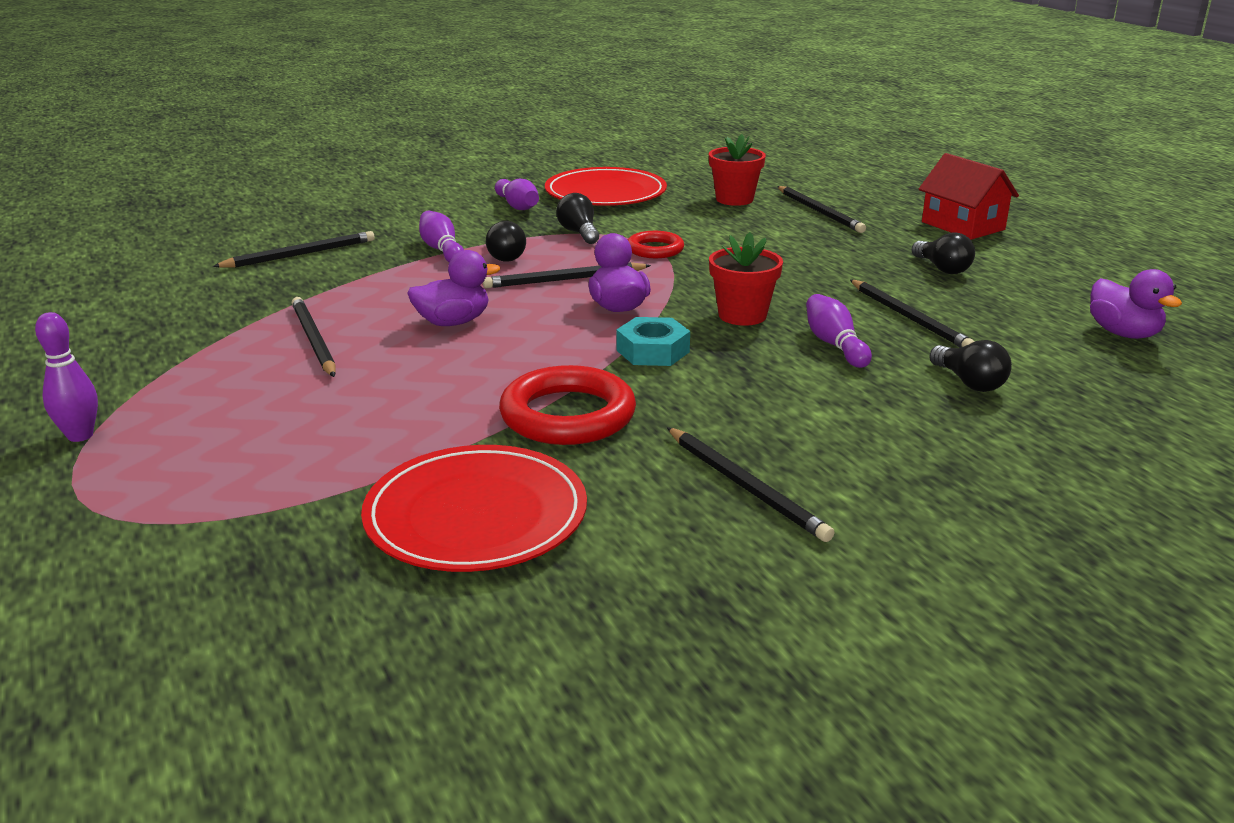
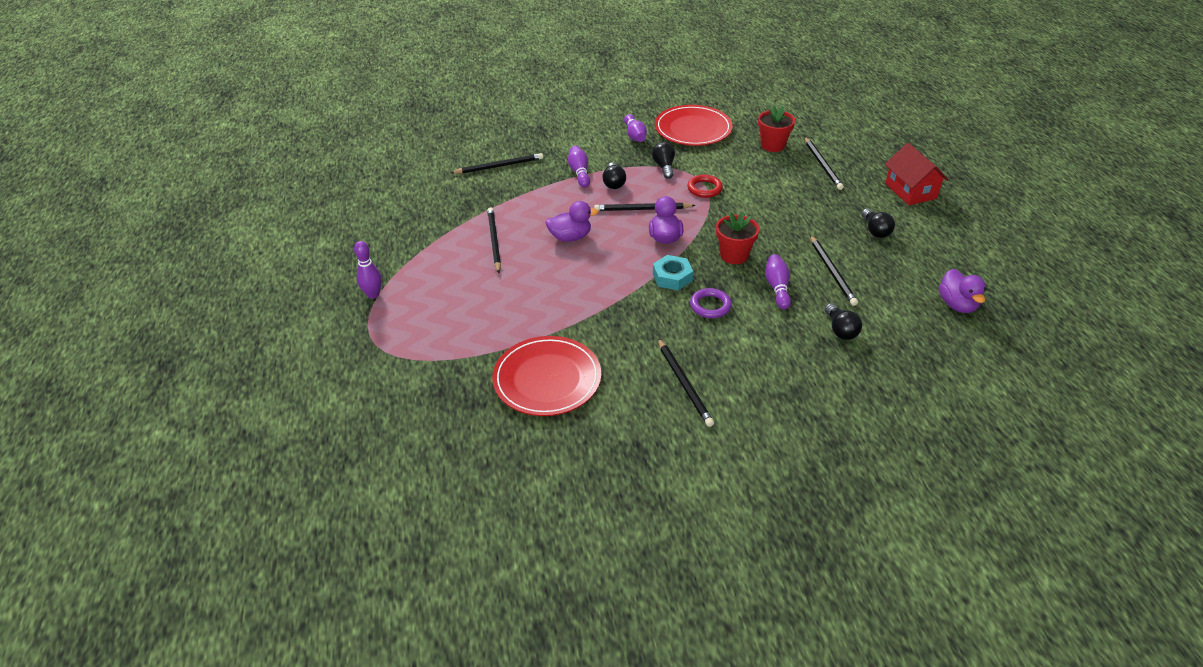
camera: 15 degrees right, 15 degrees up
red ring [499,365,636,445] -> none
none -> purple ring [690,288,732,318]

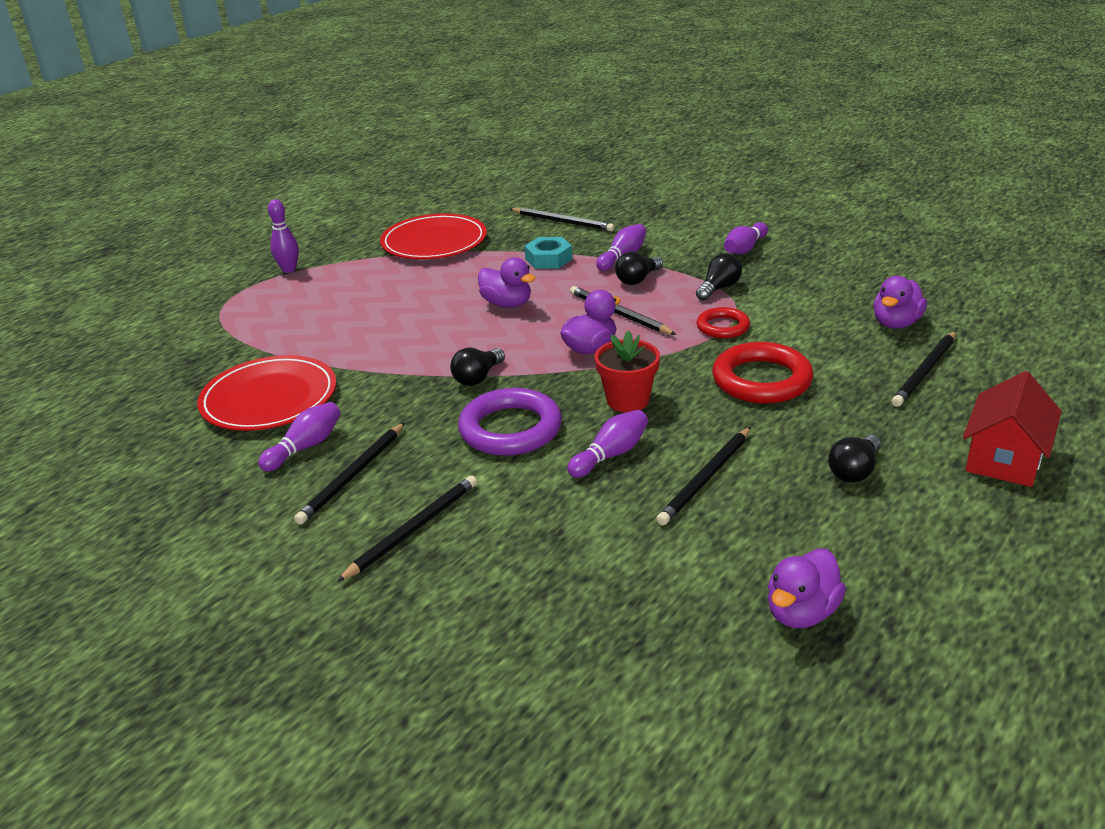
camera: 50 degrees right, 10 degrees down
black pencil [487,207,501,273] -> black pencil moved to [337,475,477,582]
turquoise nut [653,255,693,290] -> turquoise nut moved to [524,237,573,269]
red plate [655,105,733,146] -> red plate moved to [380,213,487,259]
purple ring [690,288,732,318] -> purple ring [458,388,562,456], size x1.72
red flower pot [758,106,795,152] -> purple duck [873,276,927,329]
black light bulb [825,303,862,340] -> black light bulb moved to [450,348,505,386]
none -> purple bowling pin [258,402,341,472]
none -> red ring [712,342,813,404]

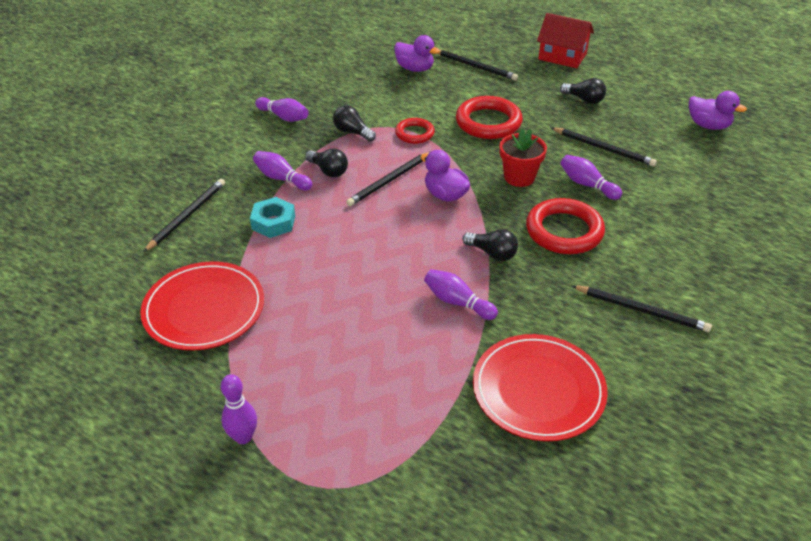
camera: 95 degrees left, 10 degrees up
purple bowling pin [258,402,341,472] -> purple bowling pin moved to [424,269,498,320]
black pencil [337,475,477,582] -> none
purple ring [458,388,562,456] -> red ring [526,198,605,254]
purple duck [478,257,536,308] -> none

